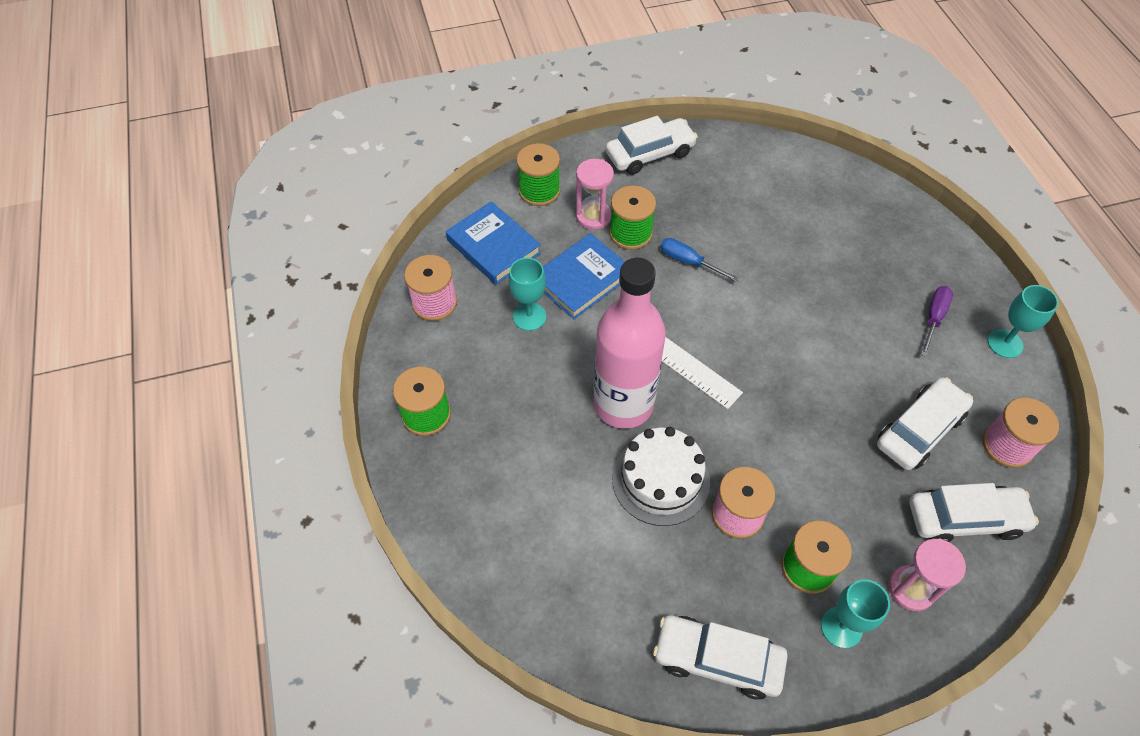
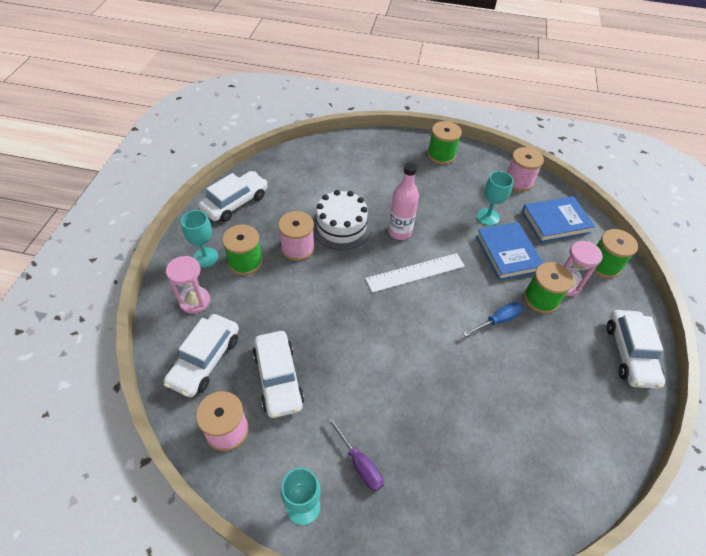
camera: 115 degrees right, 5 degrees down
pink bottle [594,258,666,429] -> pink bottle [388,162,419,240], size x0.60

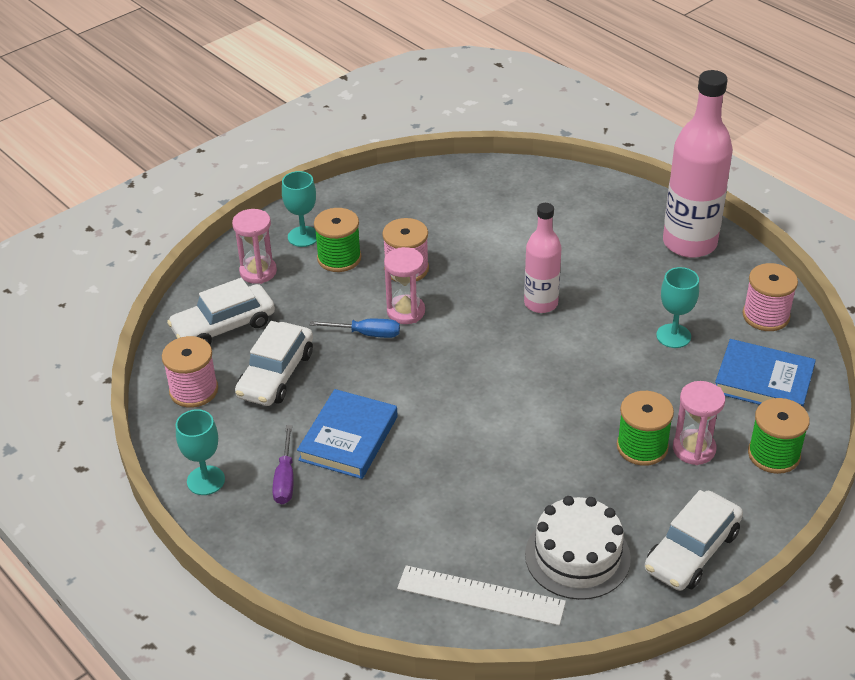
camera: 40 degrees right, 10 degrees down
white car [198,171,268,222] -> none
white cake [312,190,372,250] -> white cake moved to [525,496,631,600]
white ruler [365,253,465,293] -> white ruler moved to [397,565,566,626]
green spool [427,121,462,164] -> pink bottle [663,70,733,258]
blue screwdriver [463,302,523,337] -> blue screwdriver moved to [310,319,400,338]
blue book [476,222,543,281] -> blue book moved to [297,389,398,479]
none -> pink hourglass [384,247,425,324]

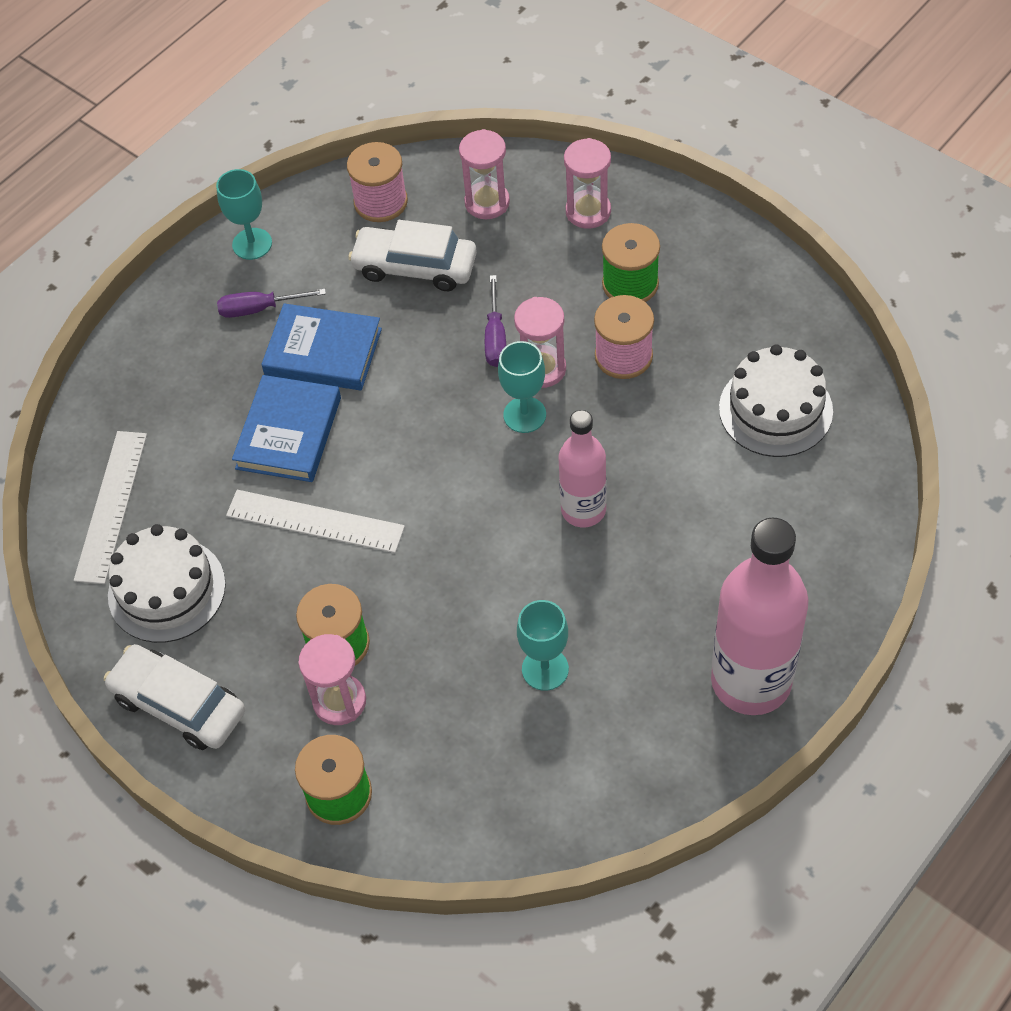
camera: 85 degrees right, 15 degrees up
white car [167,278,275,344] -> pink hourglass [459,129,510,219]
turquoise goblet [282,171,317,247] -> turquoise goblet moved to [498,341,546,433]
blue screwdriver [310,319,400,338] -> purple screwdriver [485,275,506,367]
blue book [715,339,816,407] -> blue book moved to [232,375,341,482]
pink spool [743,263,798,331] -> none
none -> white ruler [226,490,405,553]
none -> white cake [719,344,833,457]

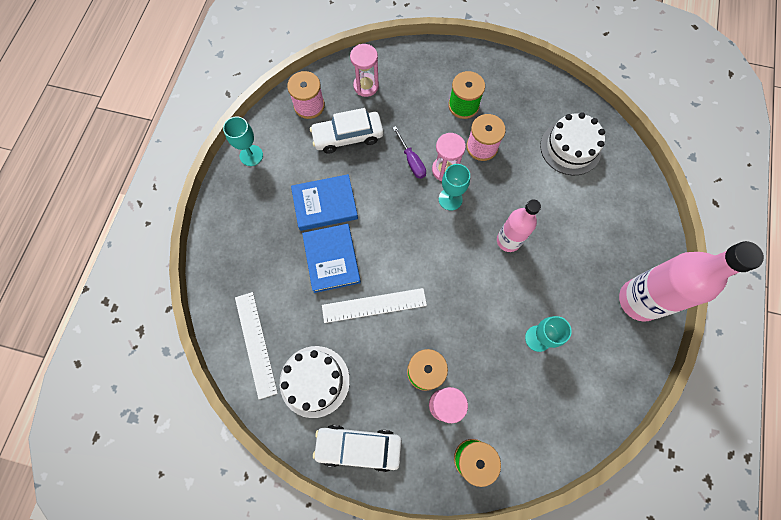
camera: 30 degrees left, 15 degrees up
purple screwdriver [217,289,326,318] -> none
pink hourglass [564,138,611,229] -> none

